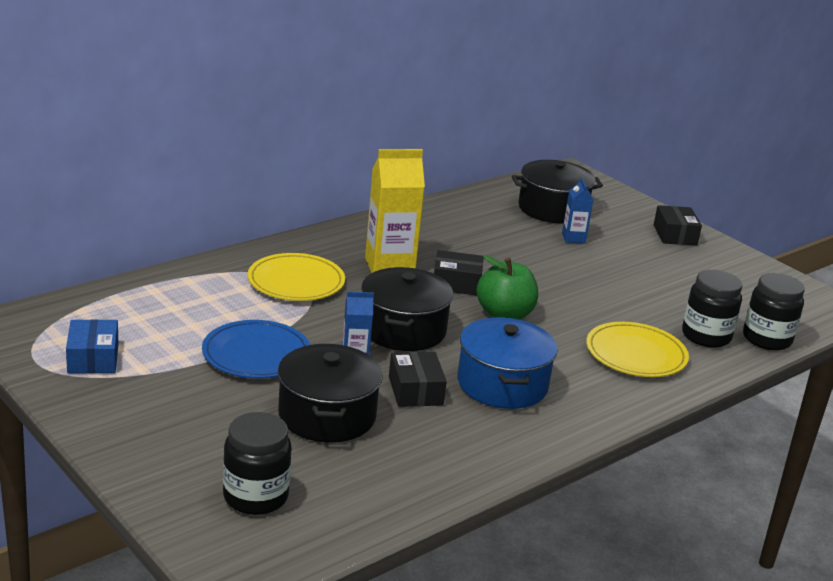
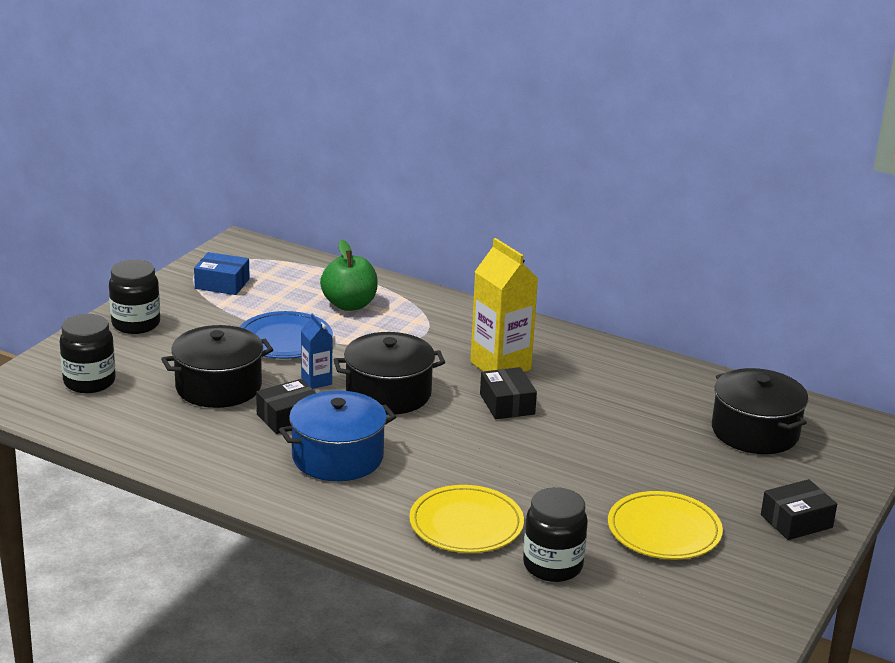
camera: 70 degrees right, 0 degrees up
blue box [66,319,118,373] -> blue box turned 45 degrees clockwise [194,252,250,295]
yellow plate [248,253,345,301] -> yellow plate moved to [608,491,723,559]
green apple [476,255,538,320] -> green apple moved to [320,240,378,311]
blue carton [562,178,593,244] -> none
black jar [743,273,805,351] -> black jar moved to [109,260,160,334]

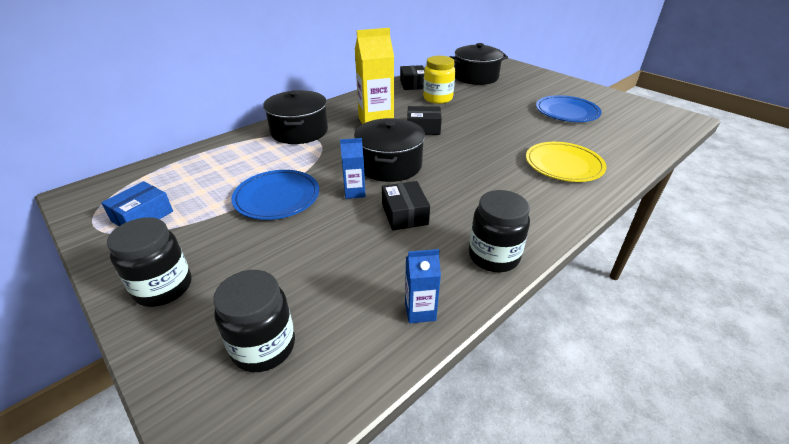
camera: 70 degrees left, 10 degrees up
black pot [161,325,273,408] -> black pot moved to [263,90,328,144]
blue pot [279,390,396,481] -> none
green apple [320,240,378,311] -> none
black jar [523,487,588,582] -> black jar moved to [469,190,530,272]
yellow plate [608,491,723,559] -> blue plate [536,95,602,122]
black box [761,479,837,540] -> black box moved to [400,65,424,90]
none -> blue carton [405,249,441,323]
none -> yellow jar [423,56,455,104]

